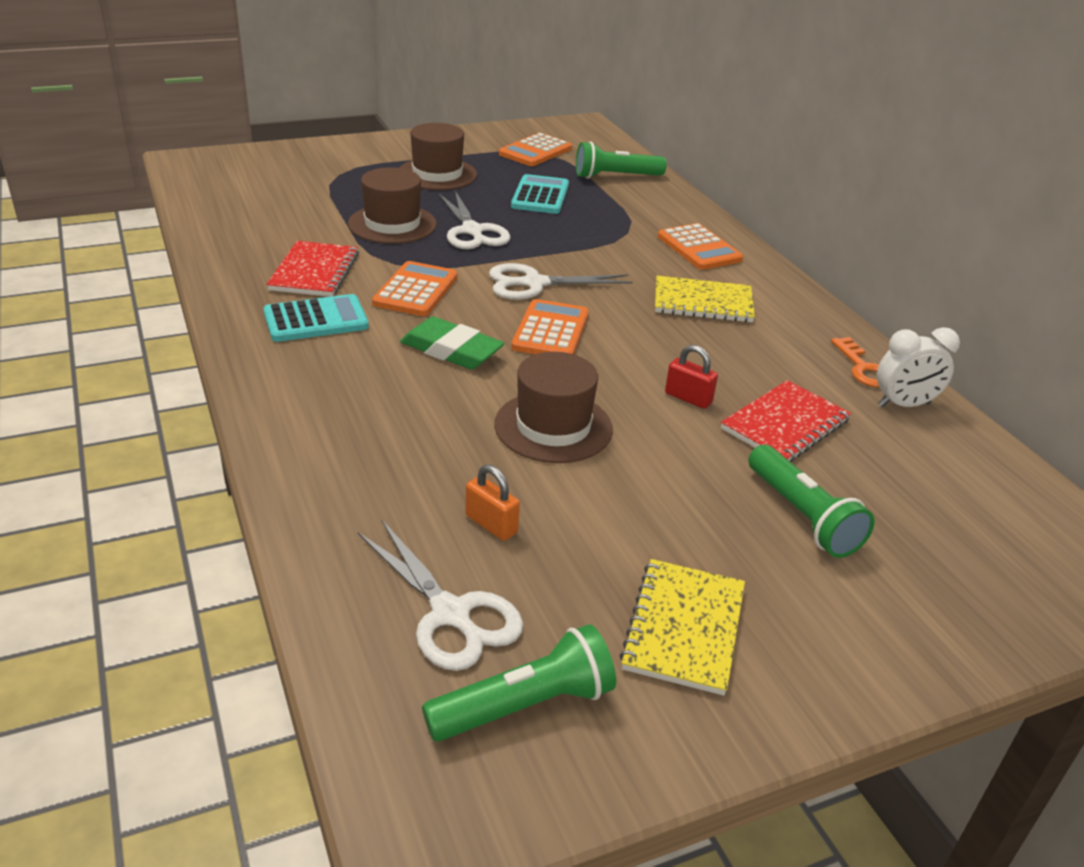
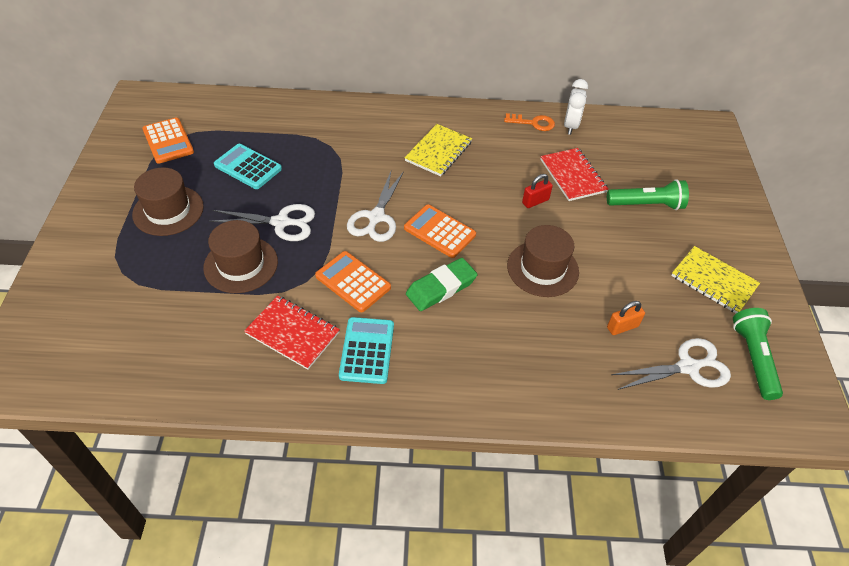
camera: 65 degrees left, 15 degrees up
green flashlight [576,141,667,179] -> none
orange calculator [658,223,743,270] -> none

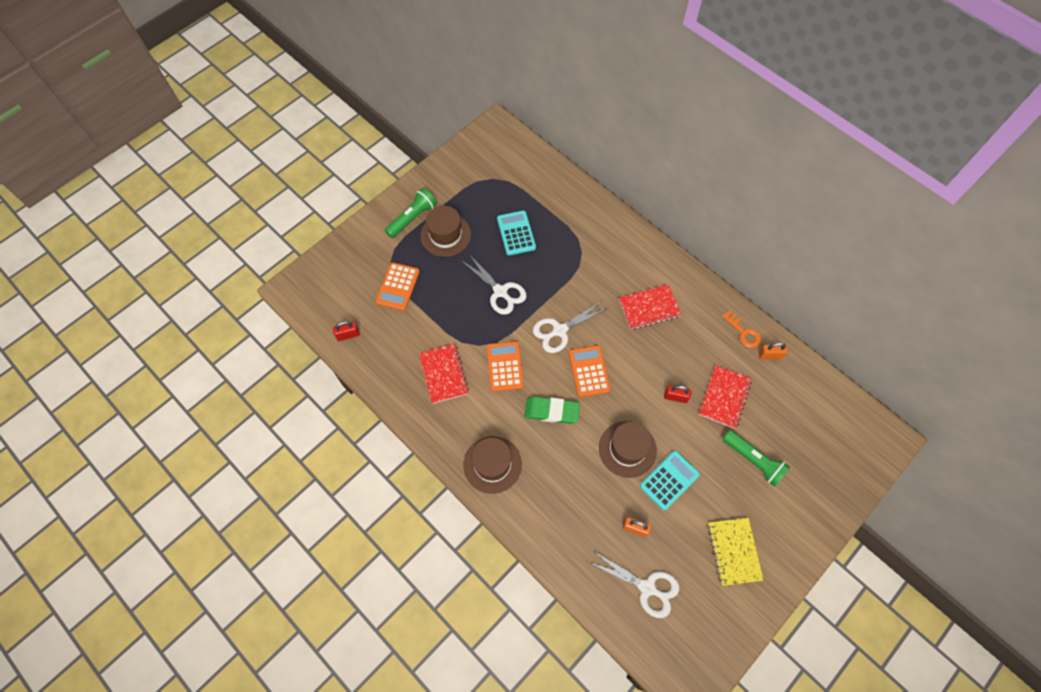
camera: 45 degrees right, 15 degrees up
orange calculator [142,118,194,164] -> orange calculator moved to [376,262,420,311]
brown hat [203,220,278,293] -> brown hat moved to [463,436,522,494]
turquoise calculator [339,317,394,384] -> turquoise calculator moved to [640,451,700,511]
yellow notebook [404,124,472,176] -> red notebook [619,284,681,330]
white clock [564,79,588,135] -> orange padlock [759,343,788,359]
green flashlight [733,308,783,400] -> green flashlight moved to [385,188,437,238]
none -> red padlock [333,321,360,341]

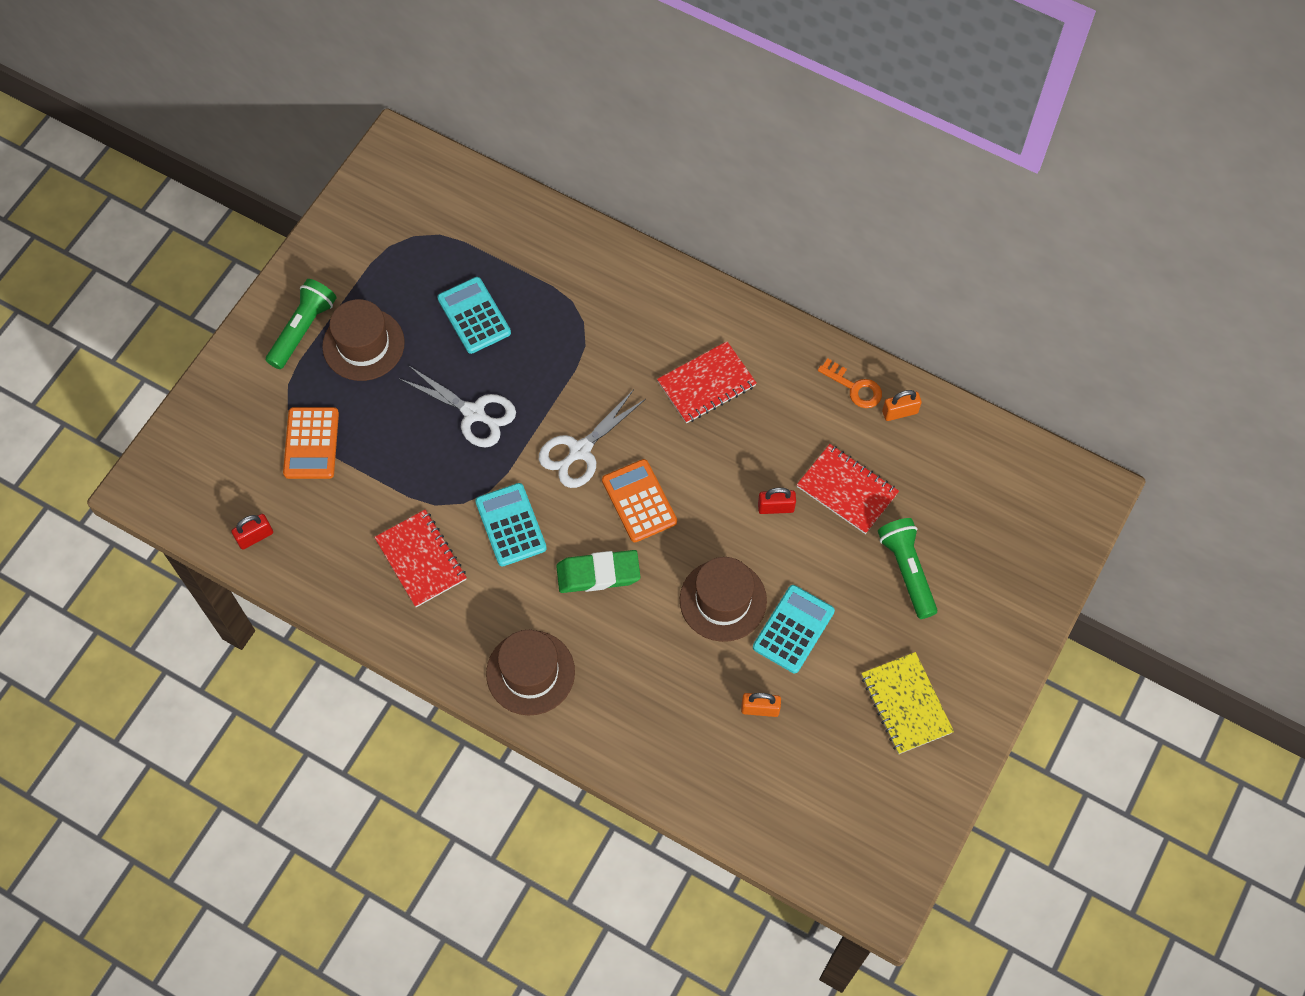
camera: 15 degrees left, 0 degrees up
orange calculator [487,341,524,391] -> turquoise calculator [475,483,547,566]
white scissors [588,552,679,618] -> none
red notebook [699,365,752,429] -> red notebook turned 60 degrees counterclockwise [797,444,899,534]
green flashlight [723,430,790,487] -> green flashlight turned 135 degrees counterclockwise [878,518,937,619]

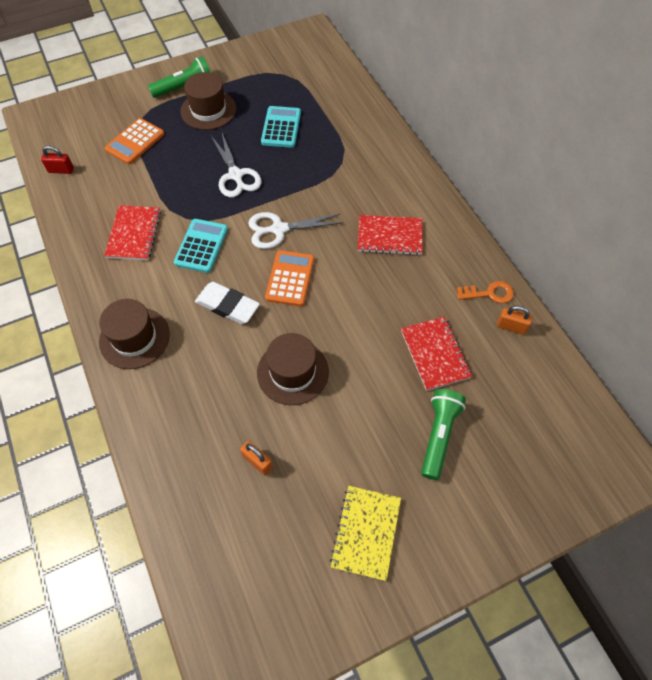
camera: 35 degrees right, 5 degrees down
green eraser [556,550,640,593] -> white eraser [195,282,260,324]
turquoise calculator [753,585,835,673] -> none
red padlock [758,488,796,514] -> none
orange key [818,358,882,408] -> orange key turned 75 degrees counterclockwise [457,281,514,303]

